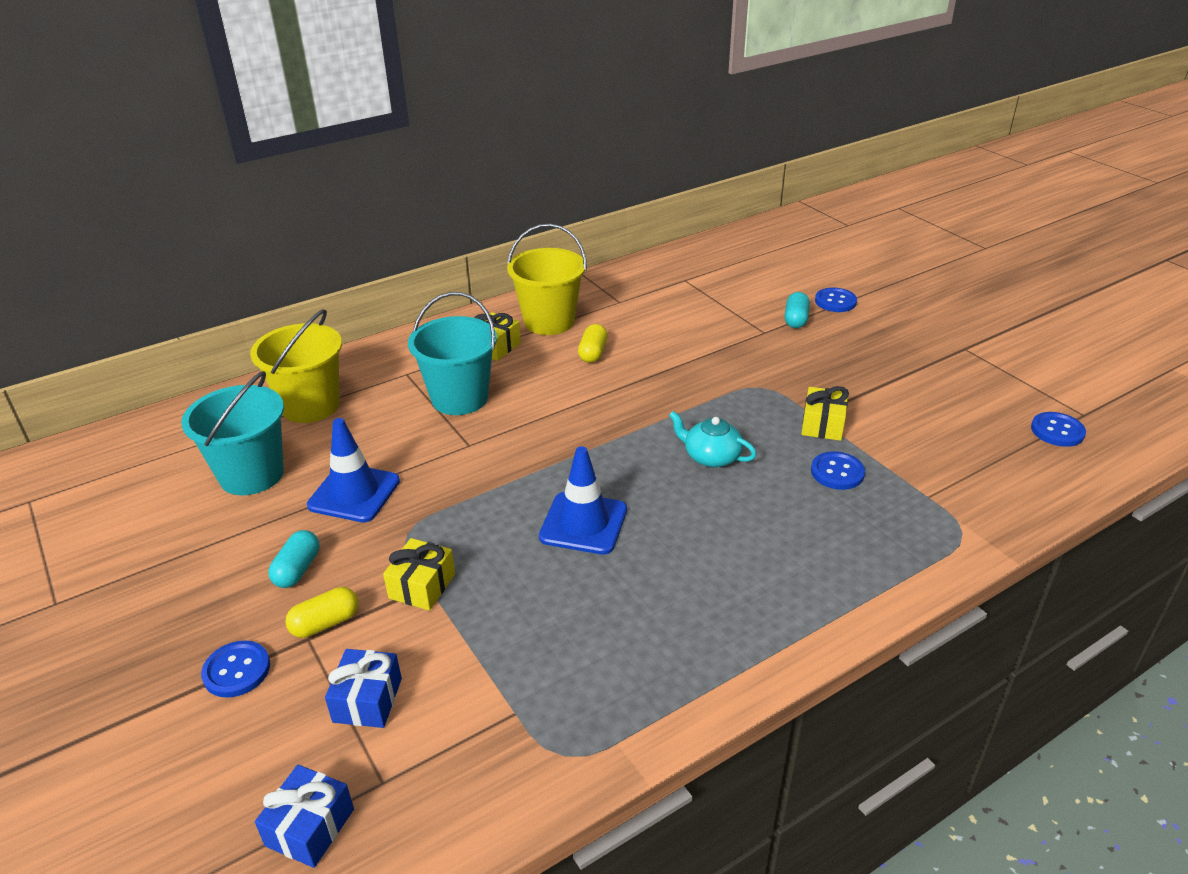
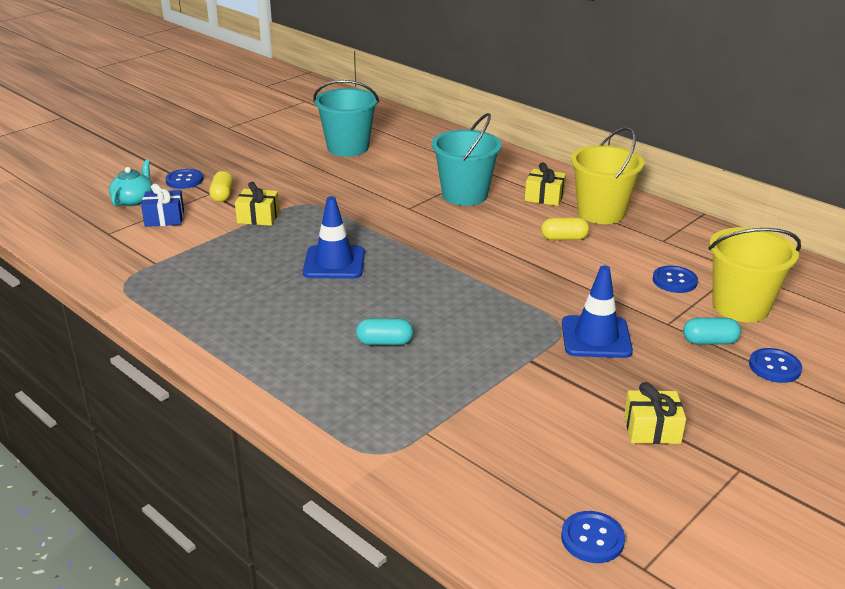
camera: 75 degrees right, 5 degrees down
yellow bucket [250,309,342,423] -> yellow bucket moved to [709,227,801,322]
blue gift [255,765,354,868] -> none
turquoise capsule [268,530,319,588] -> turquoise capsule moved to [356,318,413,345]
yellow capsule [285,587,359,638] -> yellow capsule turned 45 degrees clockwise [209,171,233,202]
blue traffic cone [307,418,400,522] -> blue traffic cone moved to [562,265,633,358]
turquoise teapot [669,411,757,467] -> turquoise teapot moved to [109,159,152,206]
yellow gift [801,386,849,441] -> yellow gift moved to [624,382,686,444]
blue button [811,452,865,490] -> blue button moved to [653,266,698,293]

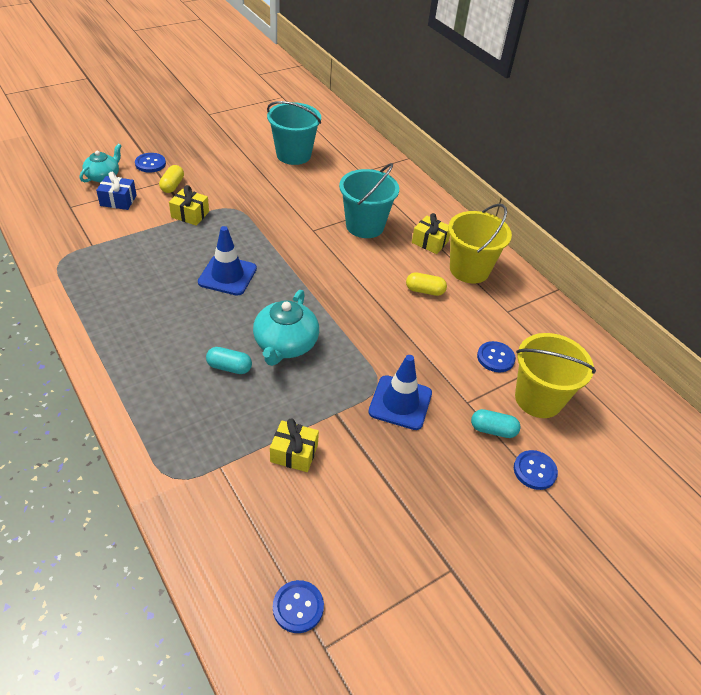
camera: 10 degrees right, 15 degrees up
yellow gift [624,382,686,444] -> yellow gift moved to [270,418,319,472]
none -> turquoise teapot [253,290,319,366]

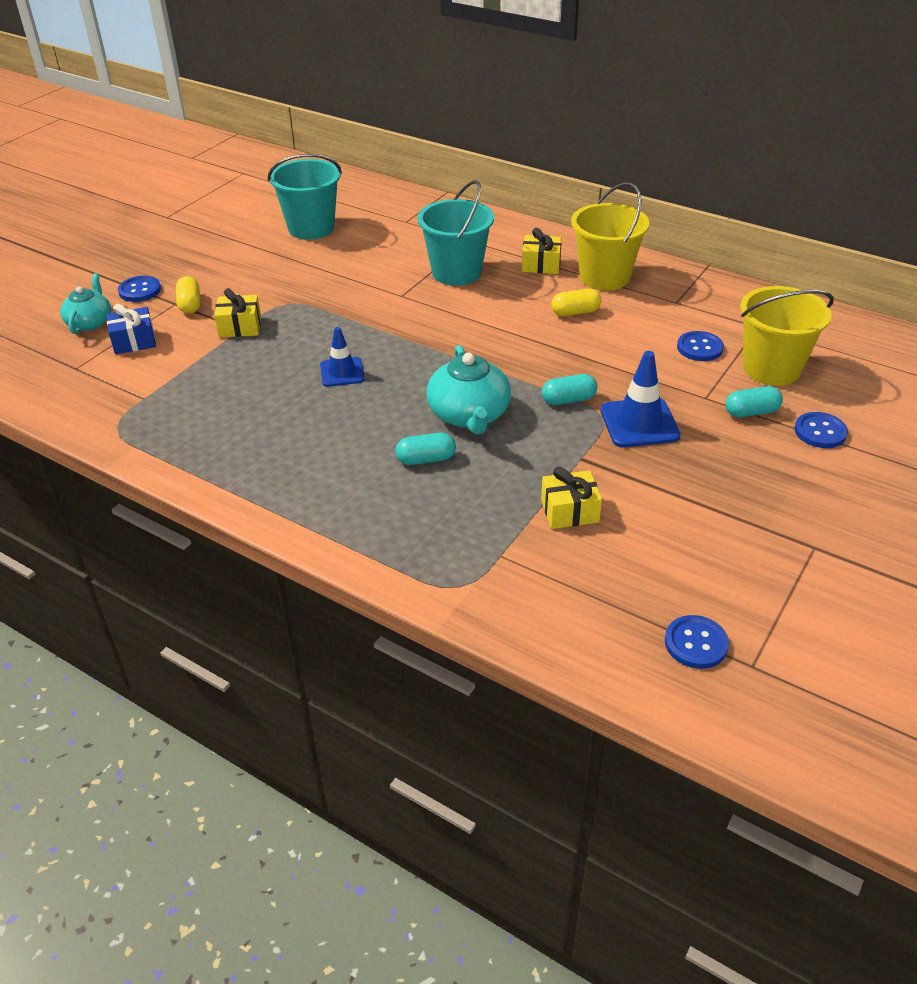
camera: 20 degrees left, 5 degrees down
blue traffic cone [198,226,257,296] -> blue traffic cone [320,327,365,387], size x0.66
none -> turquoise capsule [542,374,597,405]

